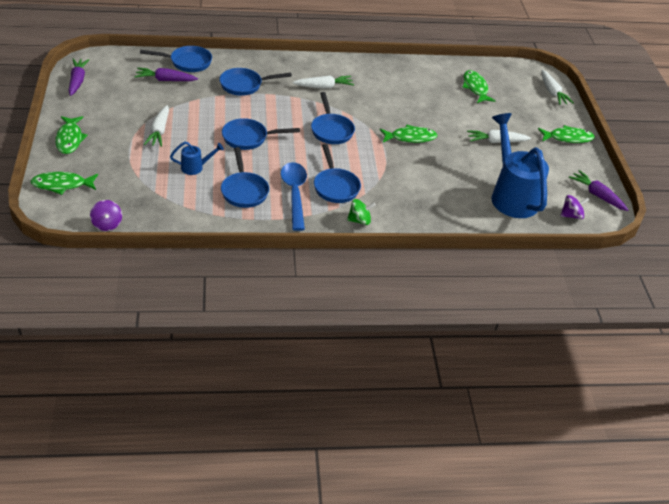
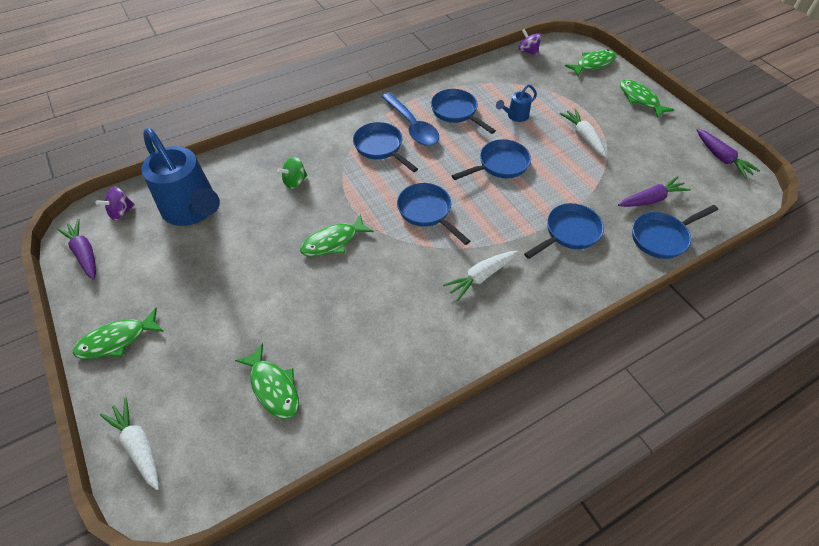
camera: 160 degrees right, 10 degrees up
green spinning top [347,199,376,225] -> green spinning top moved to [277,157,307,189]
white carrot [467,130,531,143] -> none
purple carrot [569,170,628,211] -> purple carrot turned 150 degrees counterclockwise [57,219,96,280]

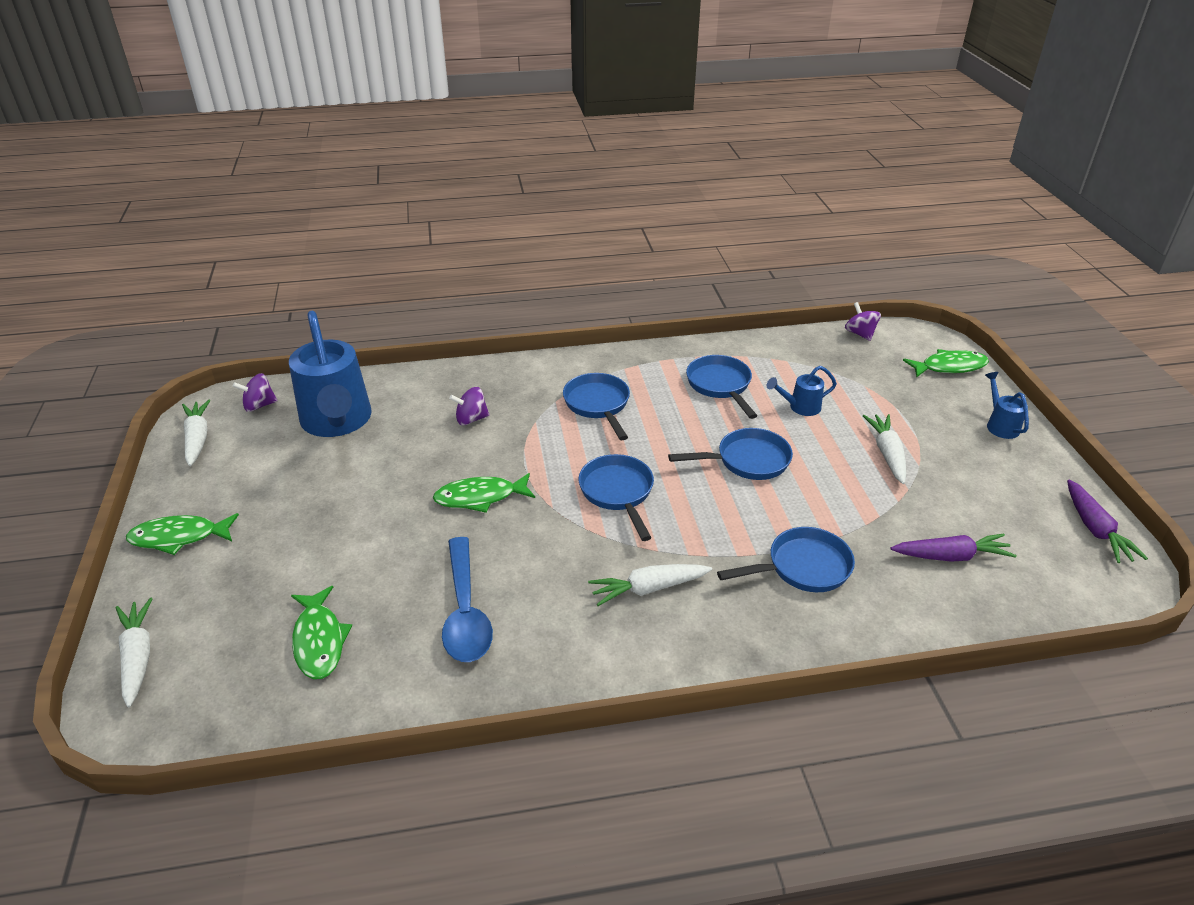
camera: 20 degrees right, 15 degrees down
purple carrot [57,219,96,280] -> white carrot [182,400,211,466]
green spinning top [277,157,307,189] -> purple spinning top [449,387,490,425]
blue spoon [381,93,439,146] -> blue spoon moved to [442,537,493,662]
green fish [620,79,674,118] -> blue watering can [985,372,1029,439]
blue pan [632,205,718,259] -> none

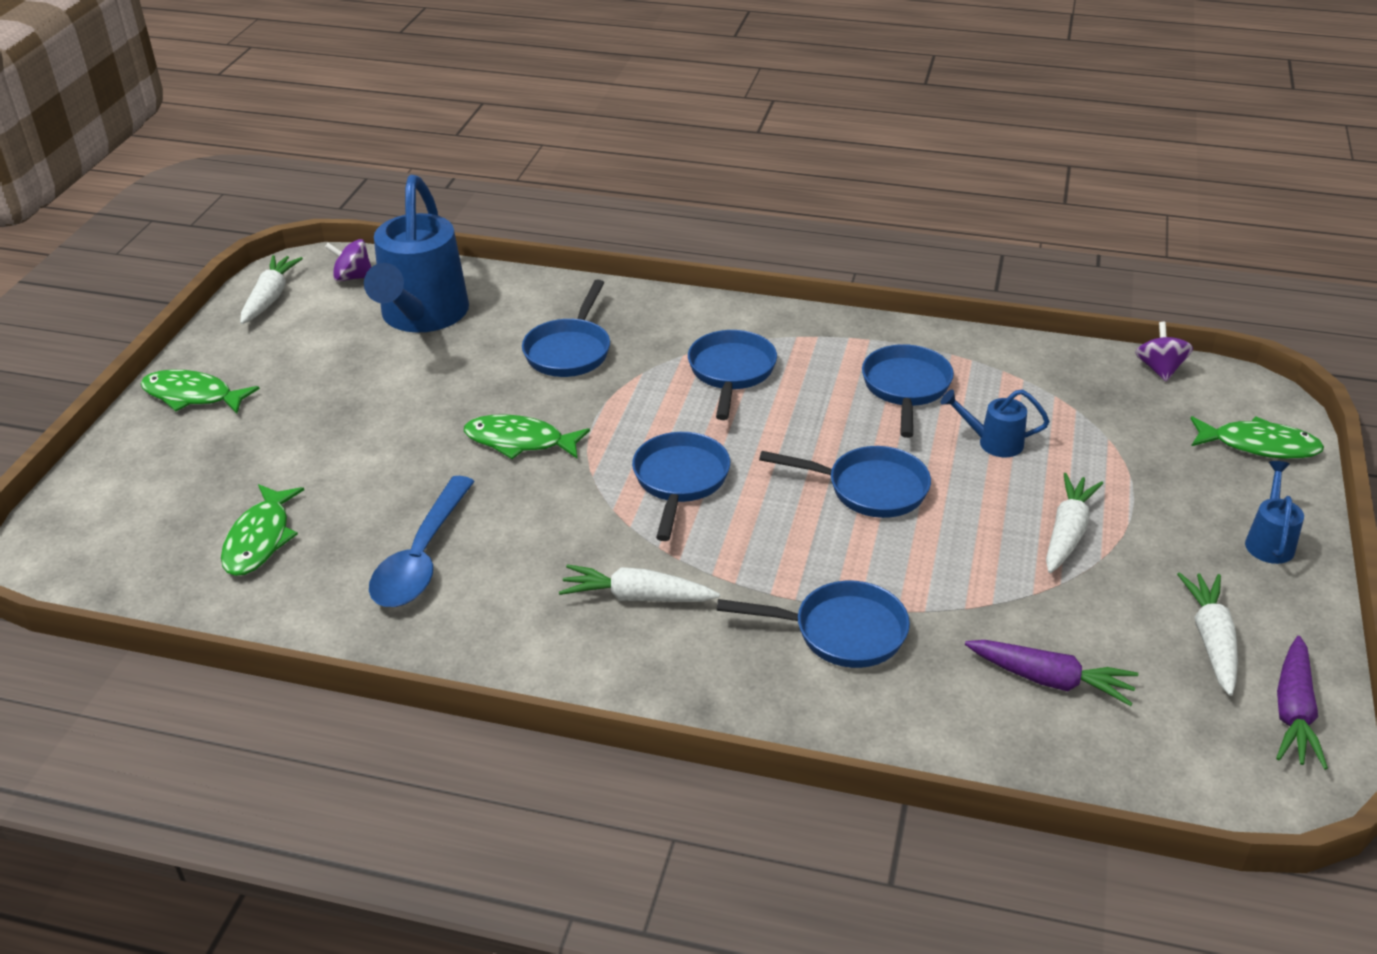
camera: 25 degrees right, 0 degrees up
white carrot [116,598,153,707] -> white carrot moved to [1177,573,1238,696]
purple spinning top [449,387,490,425] -> blue pan [522,279,610,377]

